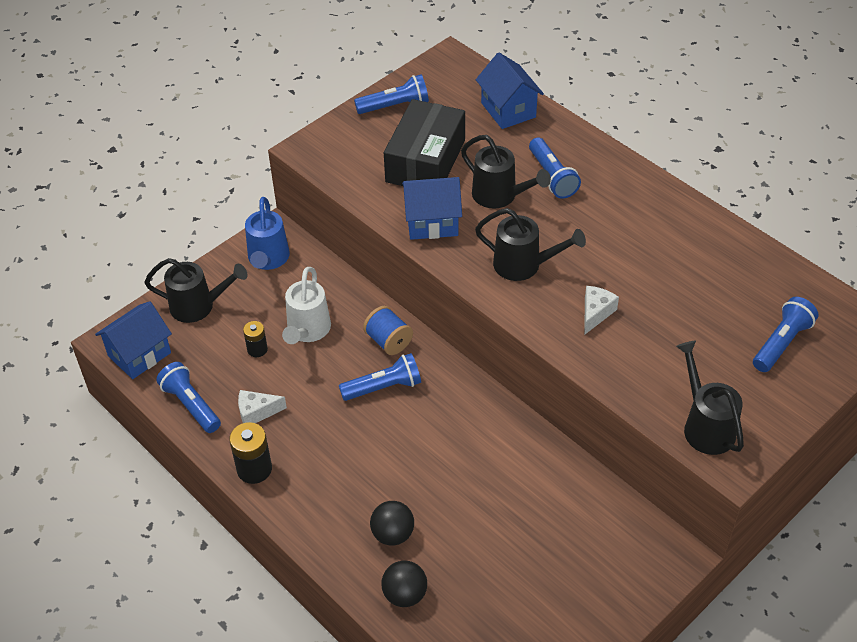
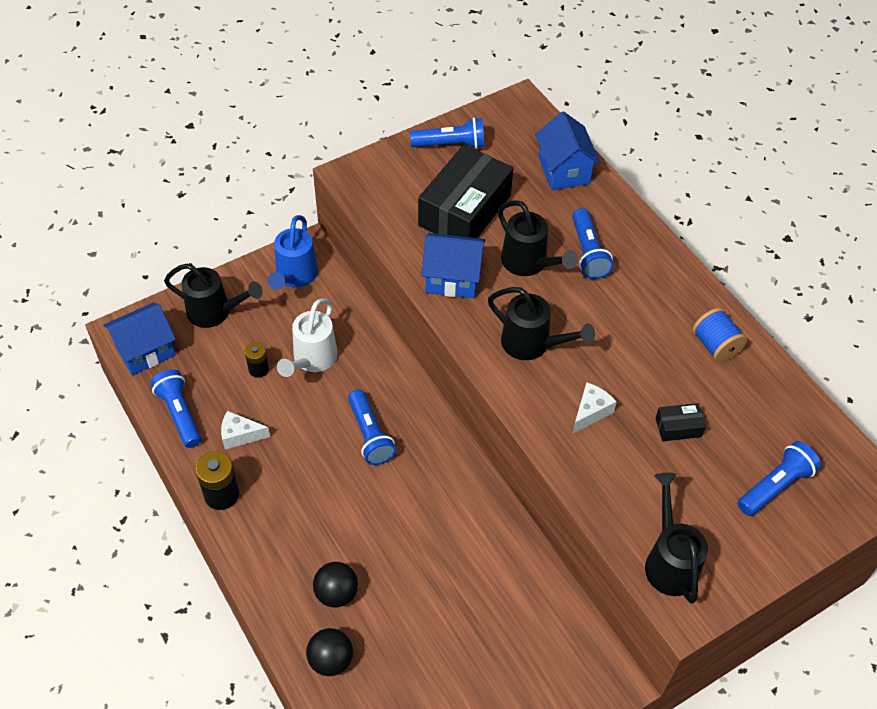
camera: 10 degrees right, 5 degrees up
blue flashlight [339,353,421,401] -> blue flashlight turned 75 degrees clockwise [348,390,396,465]
blue spool [363,306,413,355] -> blue spool moved to [692,308,747,362]
none -> black box [656,403,706,441]

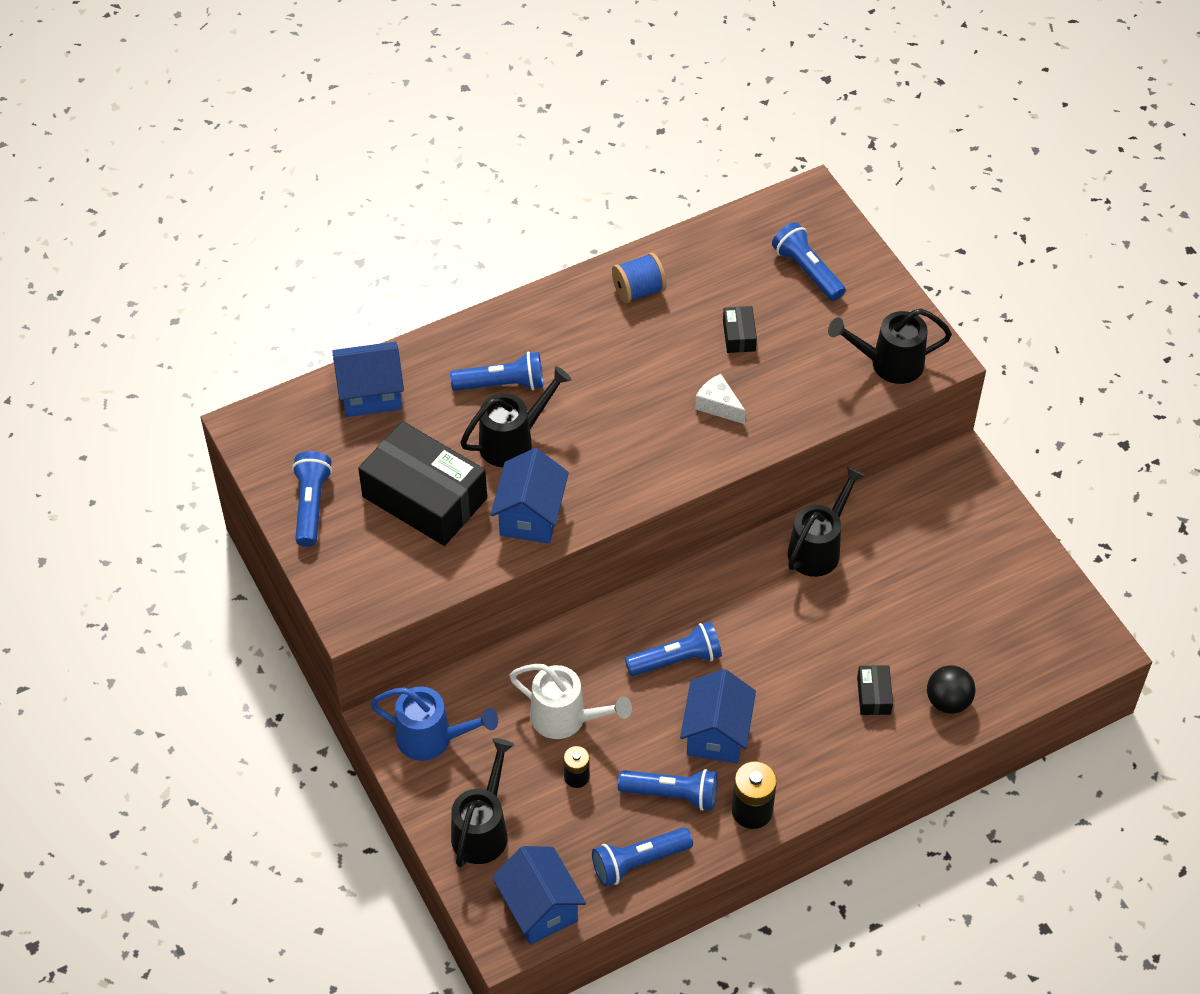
camera: 85 degrees left, 0 degrees up
white cheese [221,411,270,449] -> blue flashlight [618,769,718,811]
black ball [313,562,358,608] -> black box [857,665,893,715]
black watering can [488,287,595,360] -> black watering can moved to [788,466,865,577]
none -> blue house [680,669,756,763]

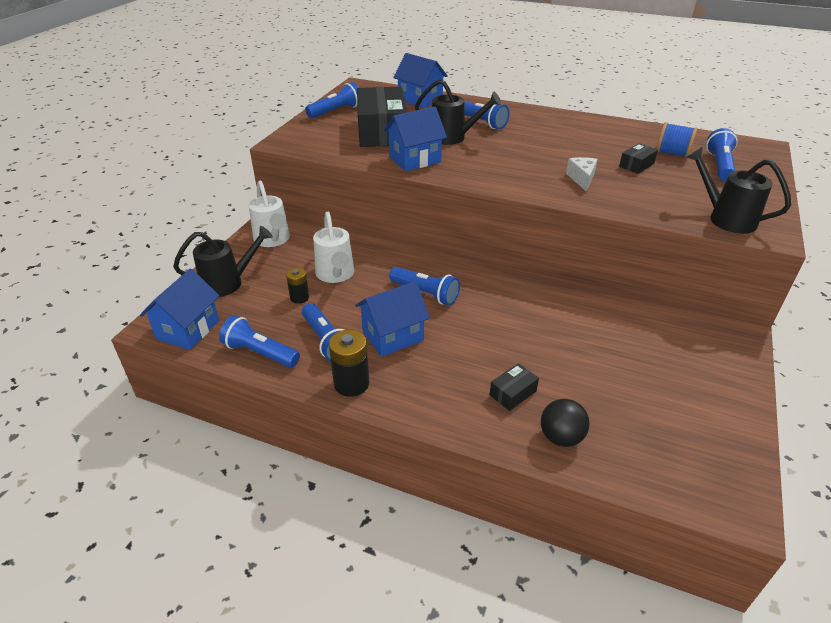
camera: 50 degrees right, 15 degrees down
blue watering can [370,686,498,761] -> white watering can [249,181,290,247]
blue spool [612,253,667,303] -> blue spool moved to [656,122,698,158]
black watering can [788,466,865,577] -> none

